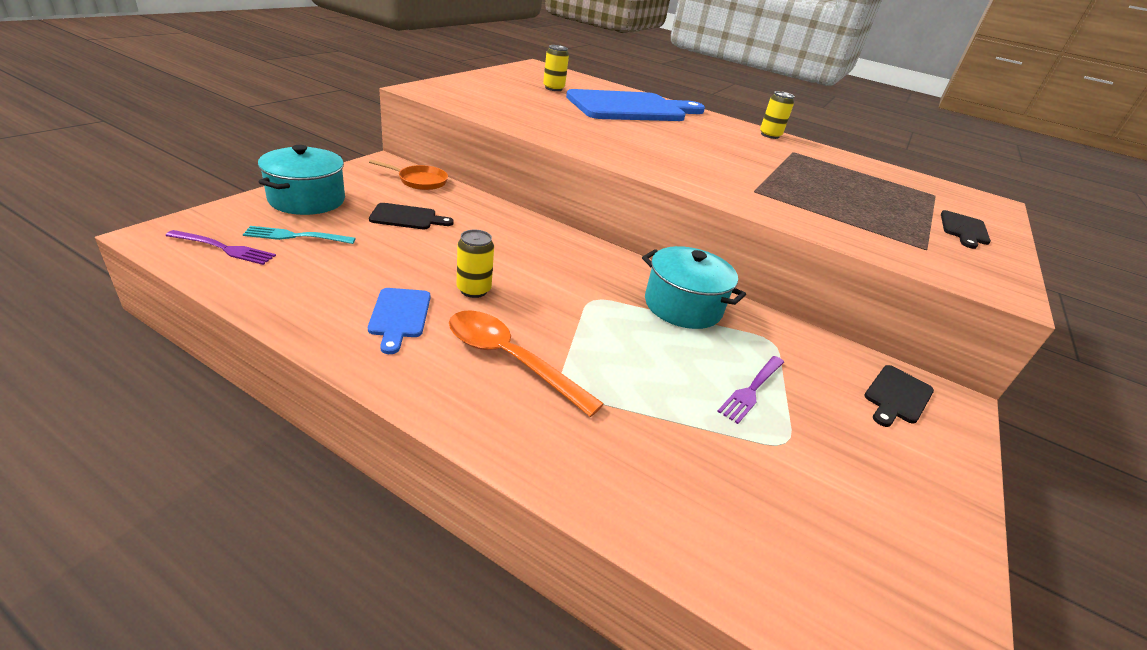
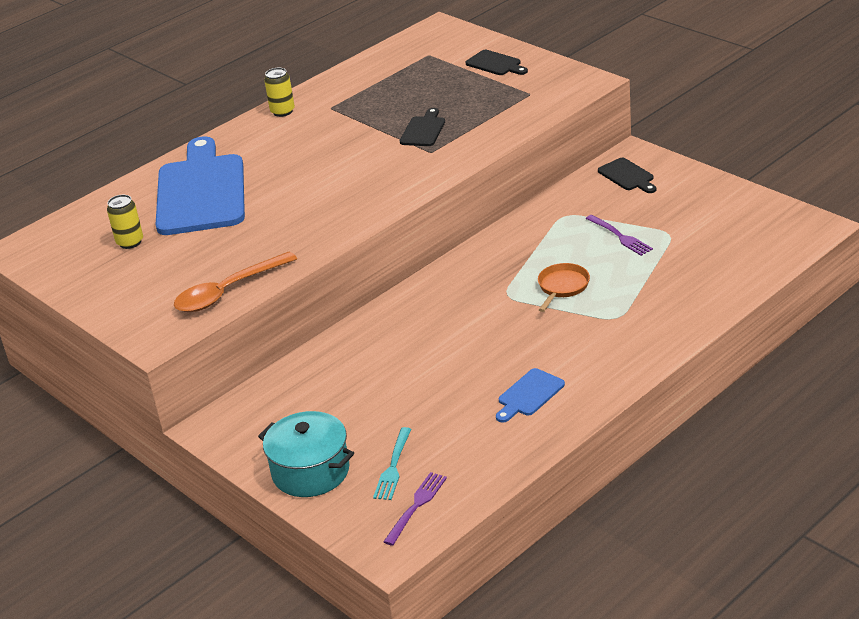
camera: 65 degrees left, 0 degrees up
blue cutting board [368,288,430,354] -> blue cutting board turned 120 degrees clockwise [496,368,565,423]
orange pan [369,160,448,190] -> orange pan moved to [538,263,590,312]
black cutting board [369,203,454,229] -> black cutting board moved to [400,108,445,146]
orange spoon [449,310,604,417] -> orange spoon moved to [174,251,297,312]
yellow can [457,230,494,298] -> none
turquoise pot [642,246,746,329] -> none

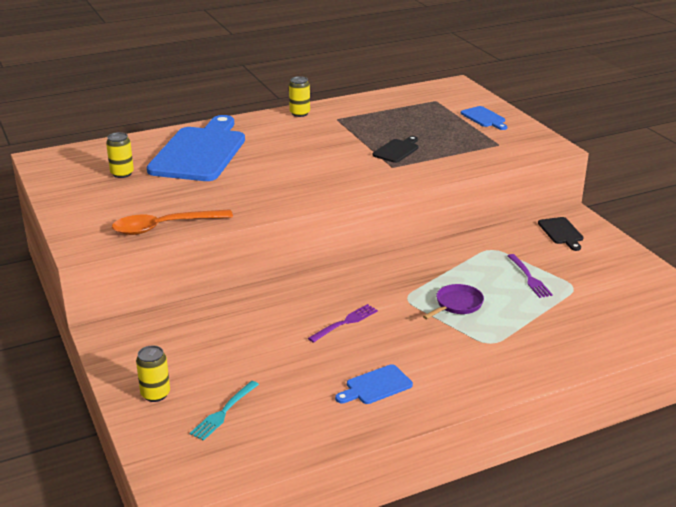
camera: 15 degrees right, 5 degrees down
turquoise pot [258,411,354,497] -> yellow can [136,345,170,402]
purple fork [383,472,447,546] -> purple fork moved to [308,304,378,343]
black cutting board [466,50,528,75] -> blue cutting board [461,106,507,130]
orange pan [538,263,590,312] -> purple pan [423,284,484,319]

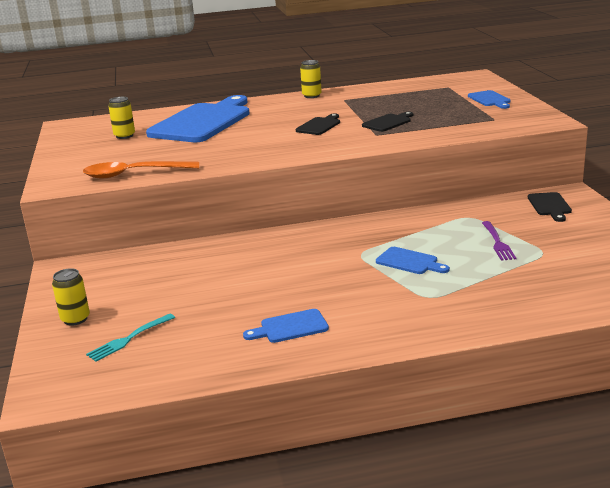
camera: 15 degrees right, 5 degrees down
purple fork [308,304,378,343] -> none
purple pan [423,284,484,319] -> blue cutting board [376,247,450,274]
none -> black cutting board [296,114,340,135]

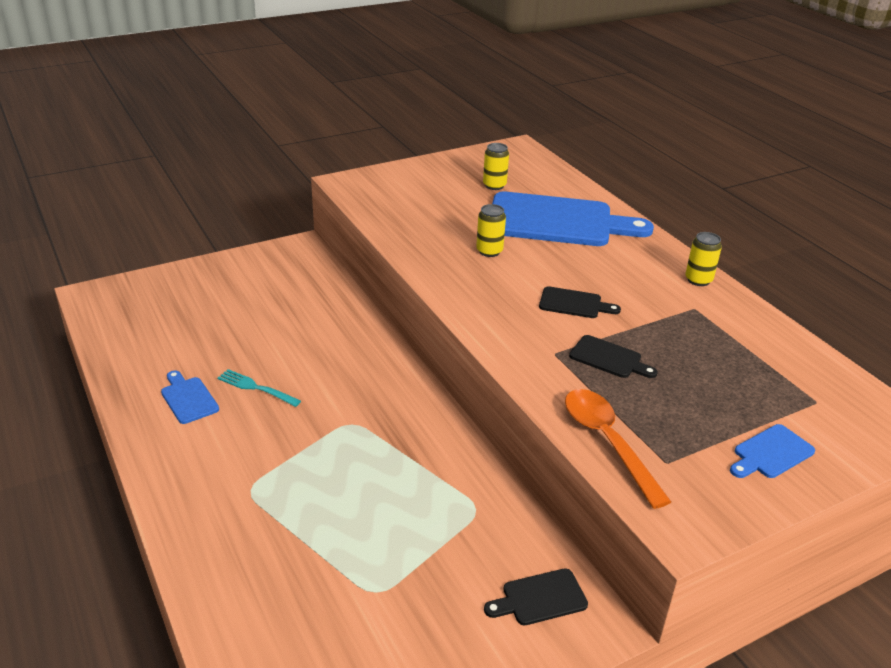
camera: 70 degrees right, 10 degrees up
yellow can [52,268,90,326] -> yellow can moved to [476,204,506,257]
orange spoon [83,161,199,178] -> orange spoon moved to [565,389,671,509]
turquoise fork [86,314,175,362] -> turquoise fork moved to [217,369,301,407]
blue cutting board [376,247,450,274] -> none
purple fork [482,221,516,261] -> none

